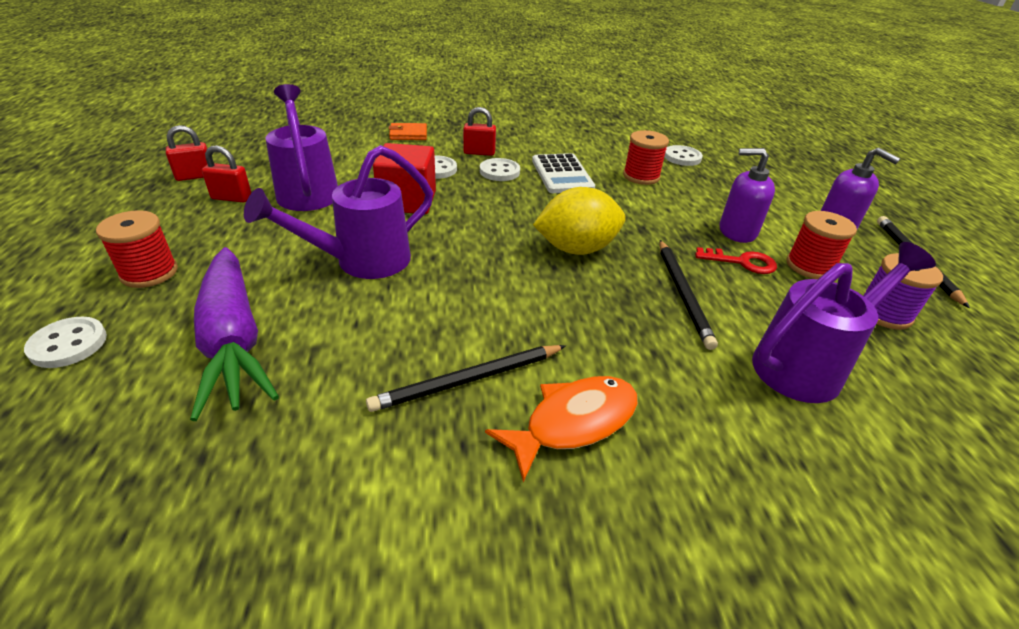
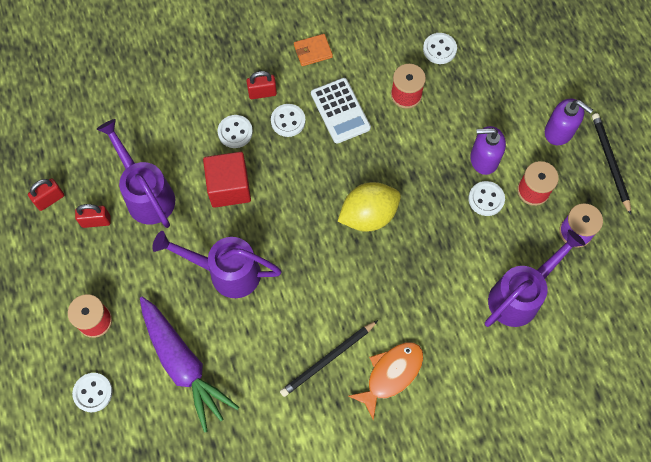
camera: 10 degrees left, 30 degrees up
purple watering can [244,145,433,279] -> purple watering can turned 60 degrees clockwise [152,231,282,298]
orange wallet [389,123,427,140] -> orange wallet moved to [294,34,333,66]
black pencil [660,240,718,350] -> none
red key [695,247,777,274] -> white button [468,181,505,216]

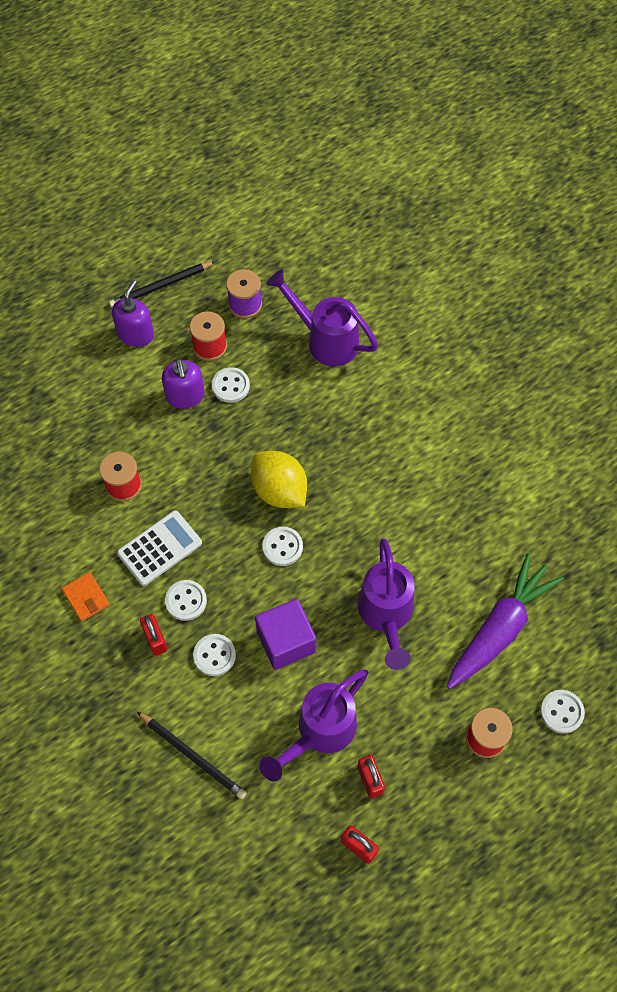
camera: 105 degrees left, 5 degrees down
red cube [203,152,251,208] -> purple cube [255,599,316,670]
black pencil [280,320,378,397] -> black pencil moved to [137,712,247,799]
orange fish [348,342,424,421] -> none
white button [423,33,457,64] -> white button moved to [262,527,303,566]

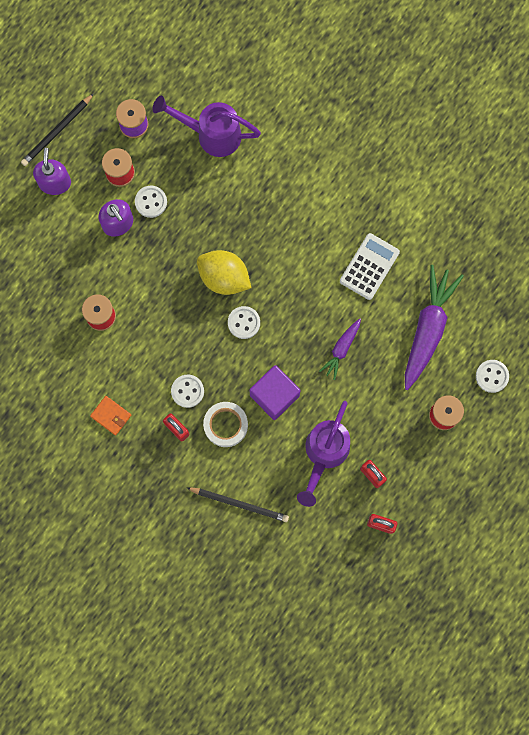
camera: 20 degrees left, 15 degrees up
white calculator [117,511,202,586] -> white calculator moved to [340,233,400,300]
white button [193,634,236,676] -> white tape [203,402,248,447]
purple watering can [358,538,415,670] -> purple carrot [319,319,361,380]

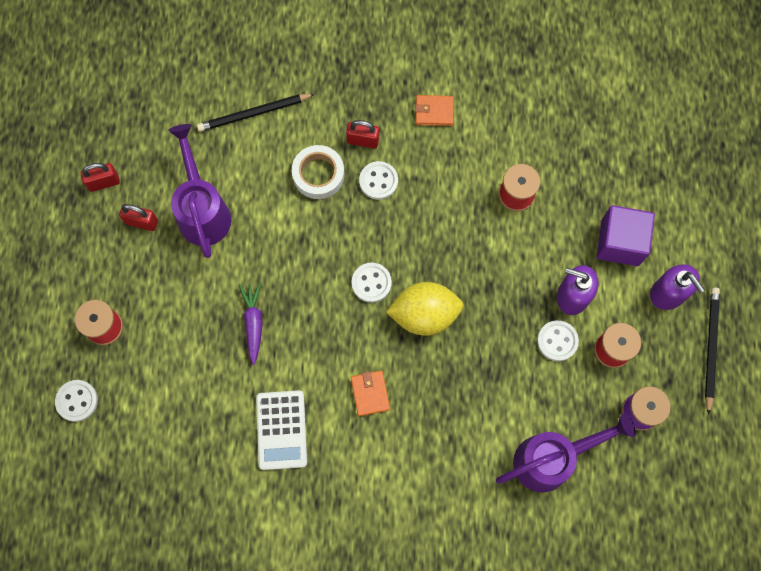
camera: 145 degrees right, 5 degrees down
purple cube [250,365,300,420] -> purple cube moved to [597,205,655,266]
purple carrot [405,265,464,390] -> none
none -> orange wallet [351,371,390,416]

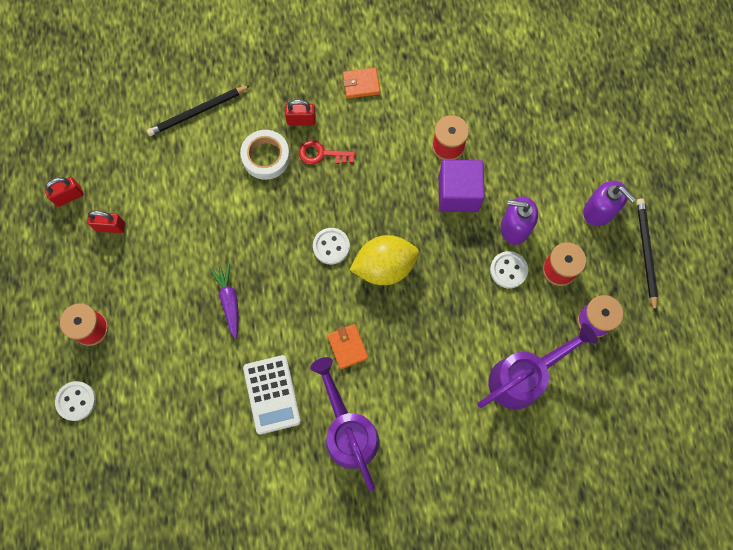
camera: 10 degrees left, 0 degrees up
purple watering can [168,124,231,258] -> purple watering can moved to [310,357,379,491]
white button [359,161,398,200] -> red key [299,140,356,165]
purple cube [597,205,655,266] -> purple cube moved to [439,160,485,212]

